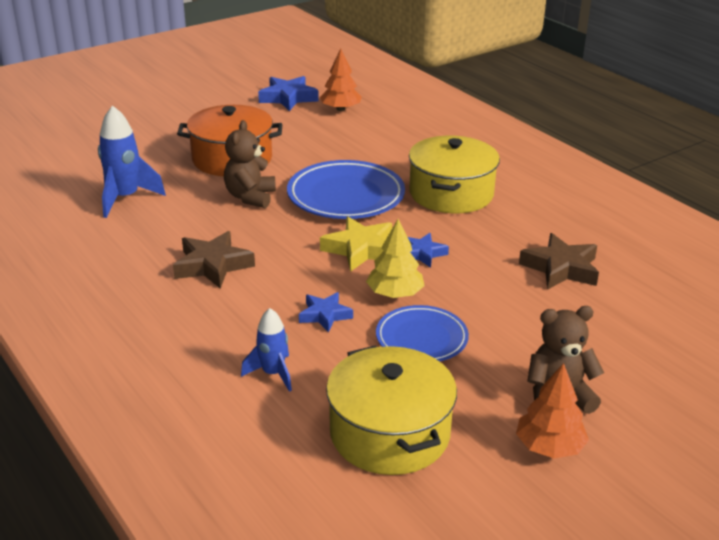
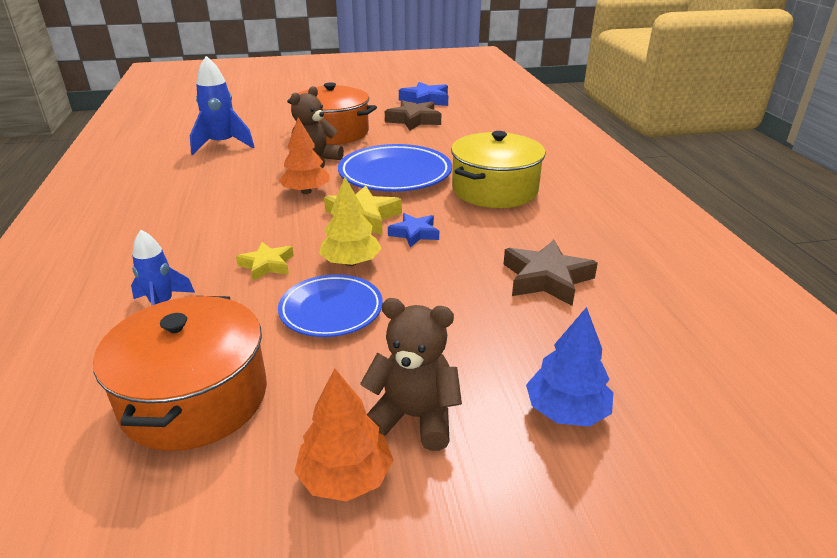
camera: 25 degrees right, 0 degrees up
brown star [173,231,255,288] -> brown star moved to [385,100,441,131]
blue star [299,292,353,333] -> yellow star [236,242,294,281]
orange tree [320,49,361,111] -> orange tree moved to [279,118,330,194]
yellow pot [326,345,457,475] -> orange pot [93,296,267,451]
none -> blue tree [526,307,613,427]

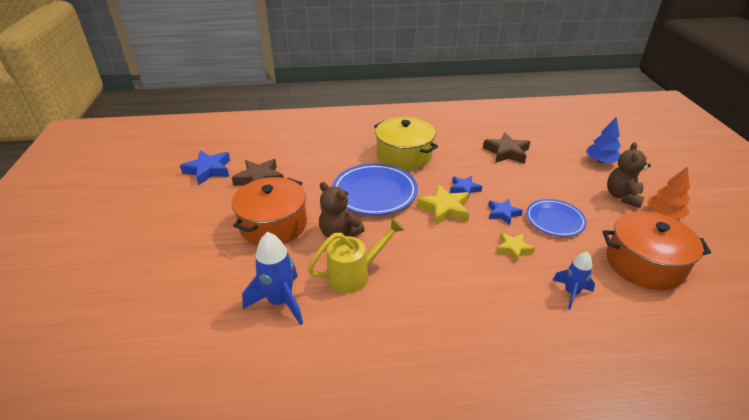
camera: 85 degrees left, 5 degrees up
orange tree [279,118,330,194] -> none
yellow tree [319,177,382,266] -> blue star [488,199,523,225]
none -> yellow watering can [307,218,405,293]

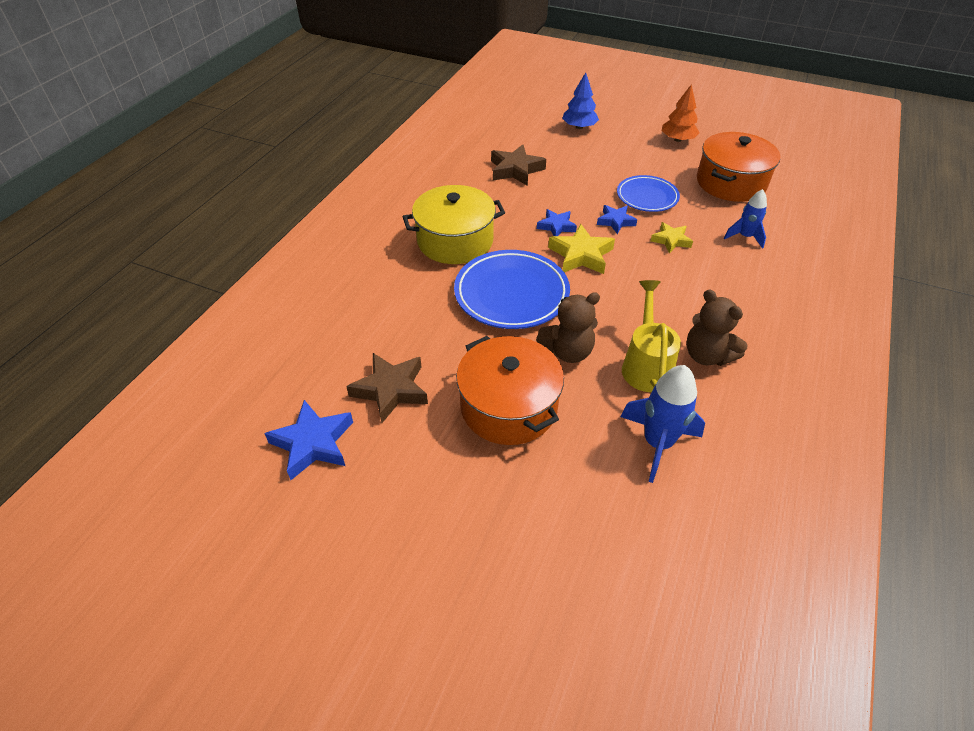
camera: 60 degrees left, 10 degrees up
brown teddy bear [607,142,651,208] -> brown teddy bear moved to [686,290,747,366]

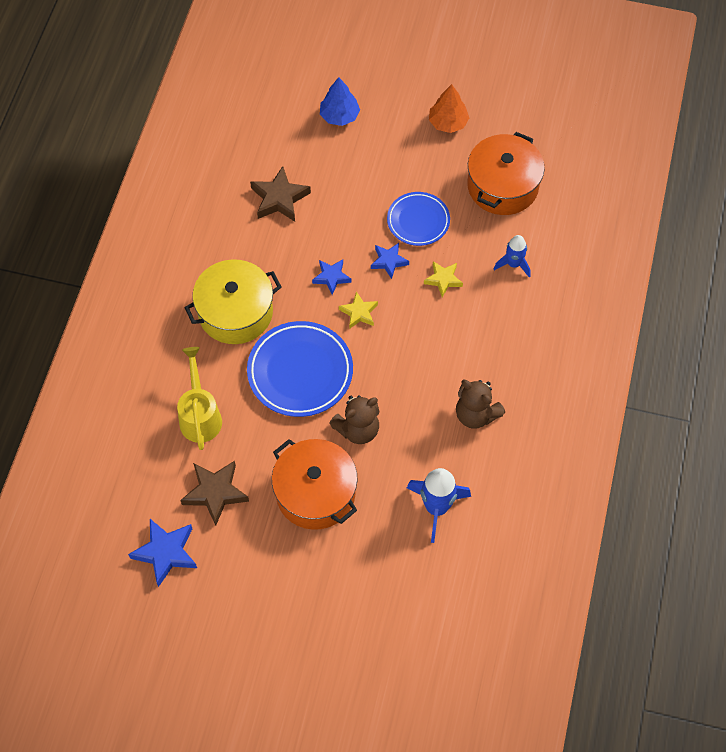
camera: 10 degrees left, 15 degrees up
yellow star [548,224,615,274] -> yellow star [339,291,378,329], size x0.63
yellow watering can [622,280,681,392] -> yellow watering can moved to [177,347,222,450]

